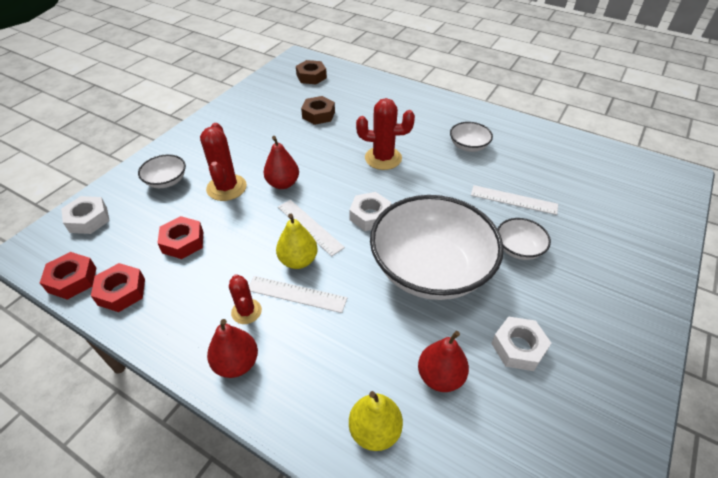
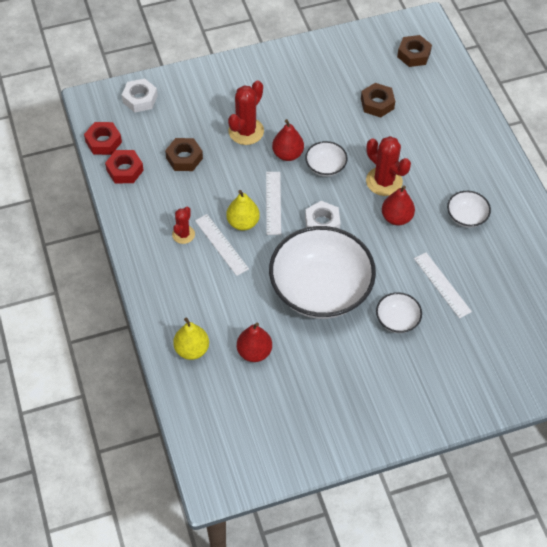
camera: 40 degrees right, 10 degrees up
white bowl [138,154,186,188] -> white bowl moved to [305,141,348,177]
red nut [158,216,203,259] -> brown nut [165,138,203,171]
red pear [207,319,258,378] -> red pear moved to [382,185,415,225]
white nut [491,316,551,371] -> none

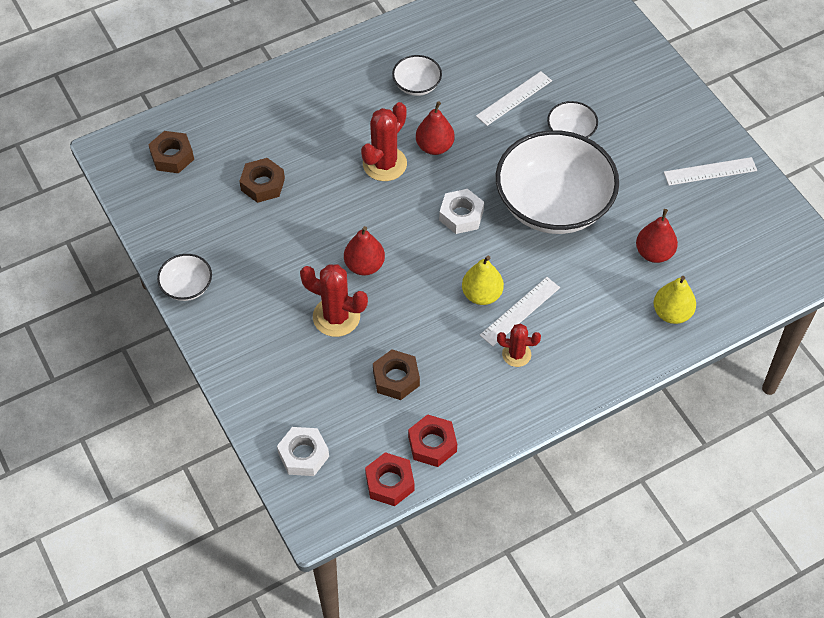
camera: 100 degrees left, 0 degrees up
white ruler [266,172,281,235] -> white ruler moved to [664,157,757,186]
white bowl [305,141,348,177] -> white bowl moved to [157,254,212,301]

